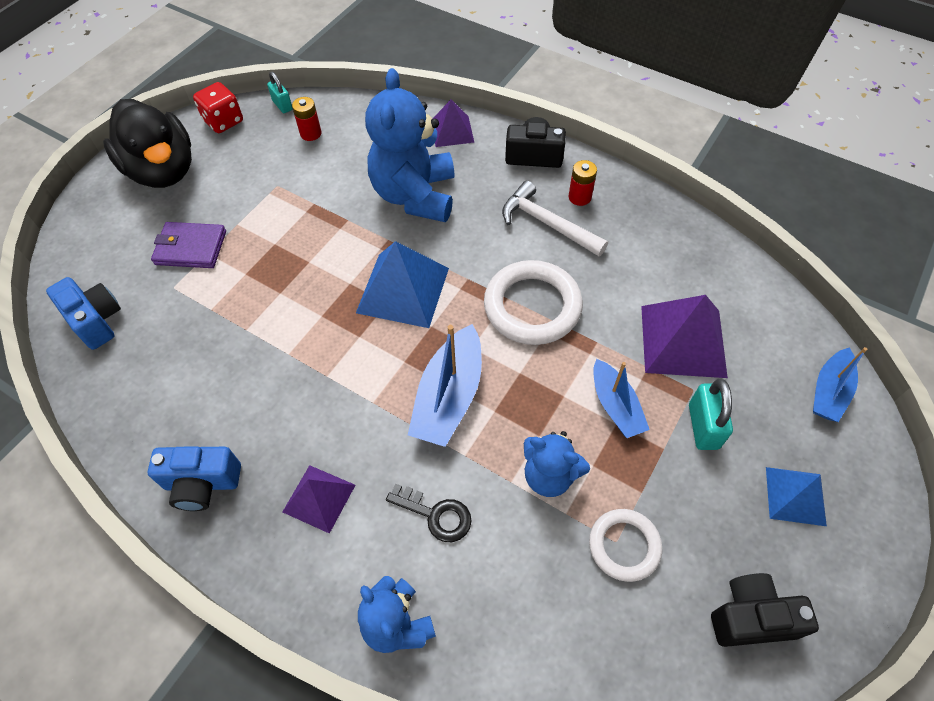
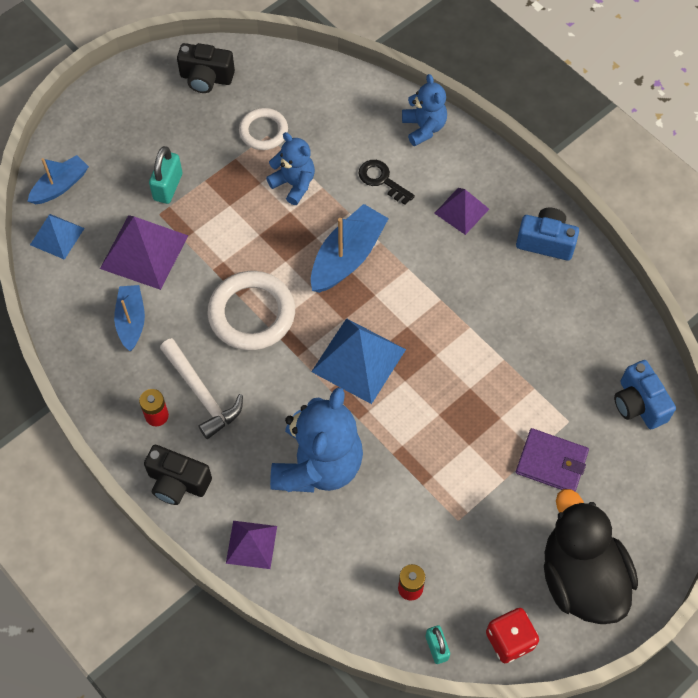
camera: 165 degrees left, 5 degrees up
blue boat [593,359,650,438] -> blue boat moved to [114,285,145,351]
blue pyramid [766,467,827,526] -> blue pyramid moved to [30,214,85,260]

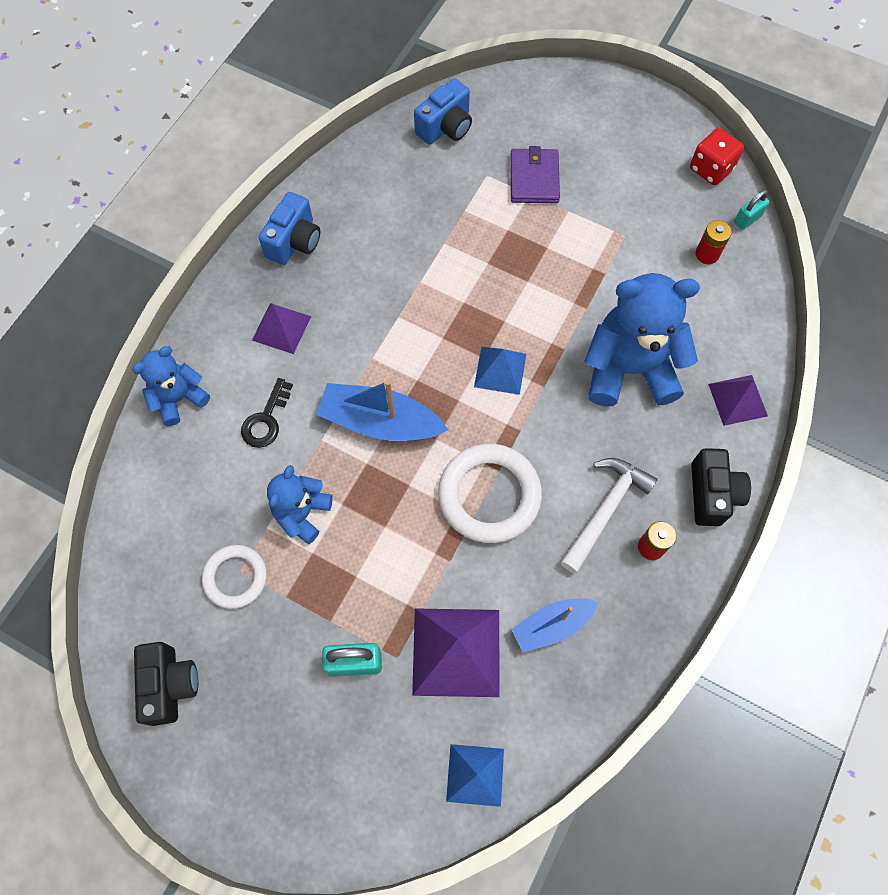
camera: 110 degrees left, 5 degrees up
blue boat [27,155,89,204] -> none
blue pyramid [311,318,406,404] -> blue pyramid [474,347,526,395], size x0.60
blue camera [516,208,579,261] -> blue camera turned 150 degrees counterclockwise [259,192,320,265]
black duck [544,489,638,624] -> none

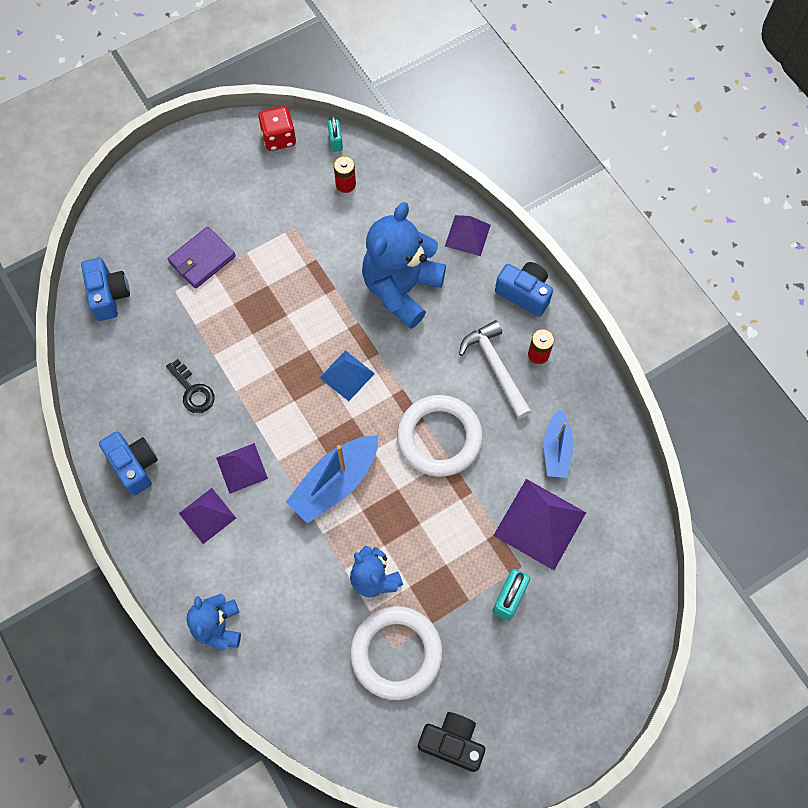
camera: 60 degrees left, 0 degrees up
white ring [202,545,267,609] -> white ring [350,606,443,700], size x1.65
black key [241,378,293,448] -> black key moved to [166,359,215,413]
blue pyramid [446,744,504,807] -> none
purple wallet [510,146,560,203] -> purple wallet turned 75 degrees counterclockwise [168,227,236,289]
black camera [691,448,751,526] -> blue camera [495,262,553,317]
none -> purple pyramid [216,443,268,494]

